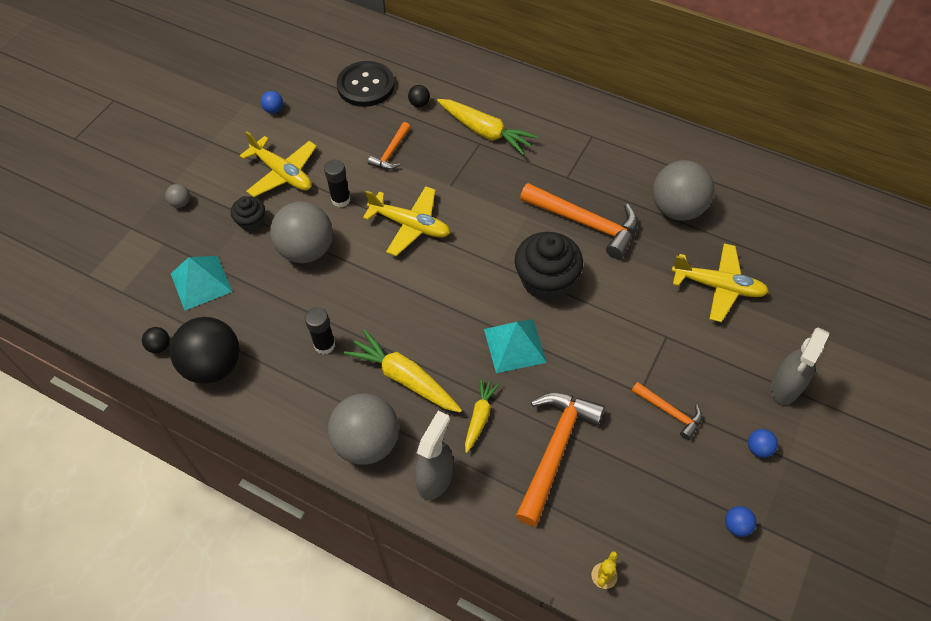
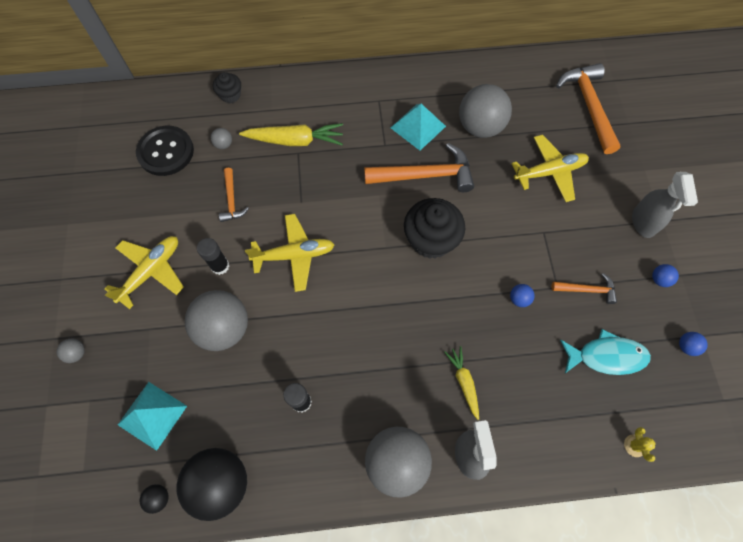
camera: 35 degrees left, 10 degrees up
black cupcake [231,196,265,231] -> black cupcake moved to [213,72,241,103]
yellow plane [240,131,317,197] -> yellow plane turned 60 degrees counterclockwise [105,236,184,309]
blue ball [261,91,283,113] -> blue ball moved to [510,284,535,307]
yellow carrot [344,329,462,413] -> none
black ball [408,85,430,107] -> grey ball [211,128,232,149]
turquoise pyramid [484,319,547,373] -> turquoise pyramid moved to [391,104,446,150]
orange hammer [516,392,605,526] -> orange hammer moved to [556,63,621,154]
none -> turquoise fish [560,329,651,375]

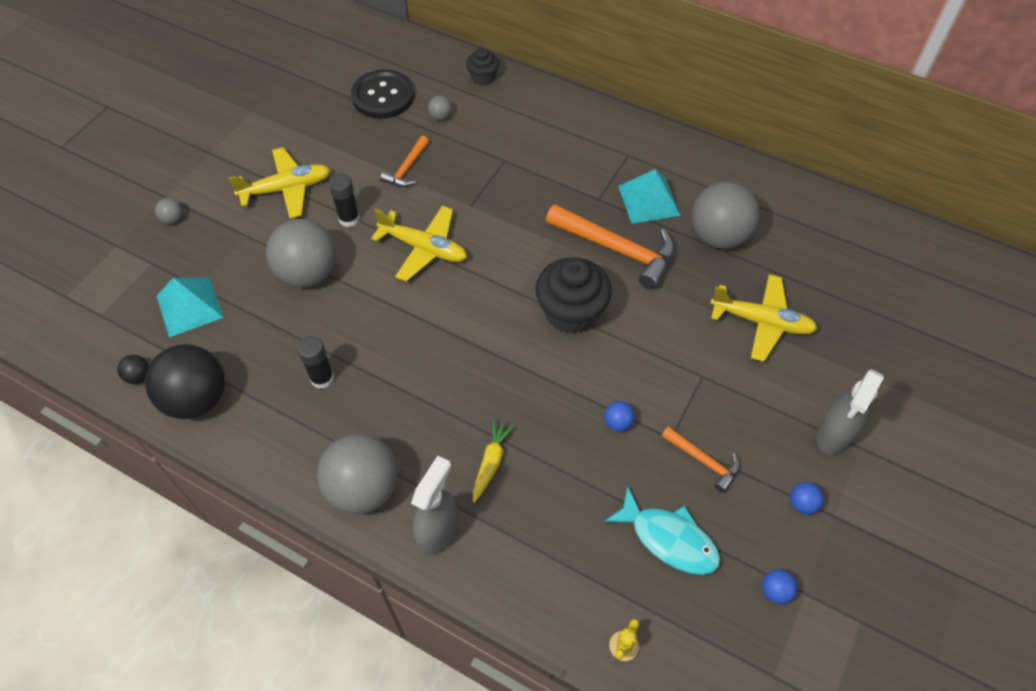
camera: 35 degrees right, 10 degrees down
yellow carrot [239,123,343,146] -> none
orange hammer [556,63,621,154] -> none

